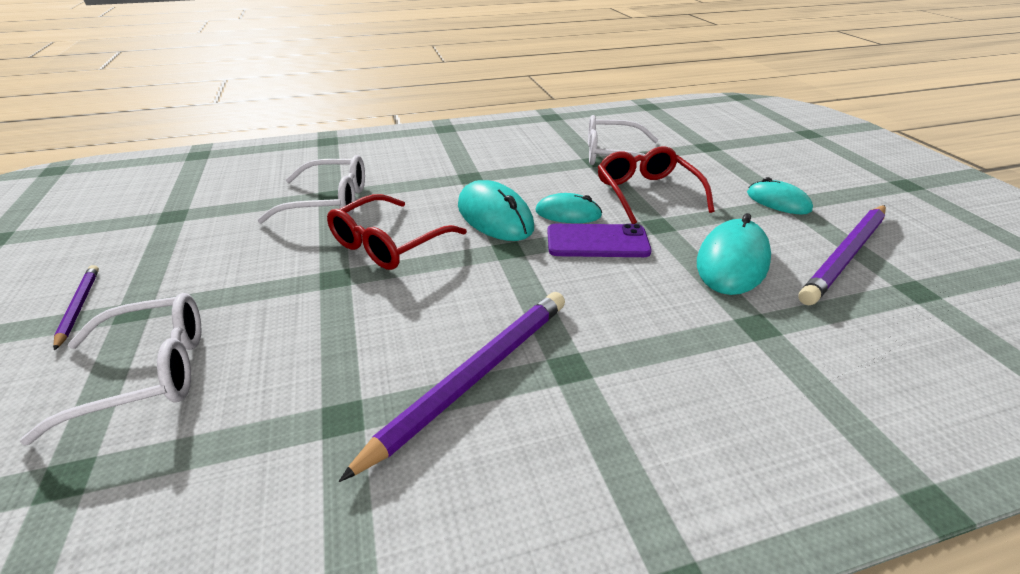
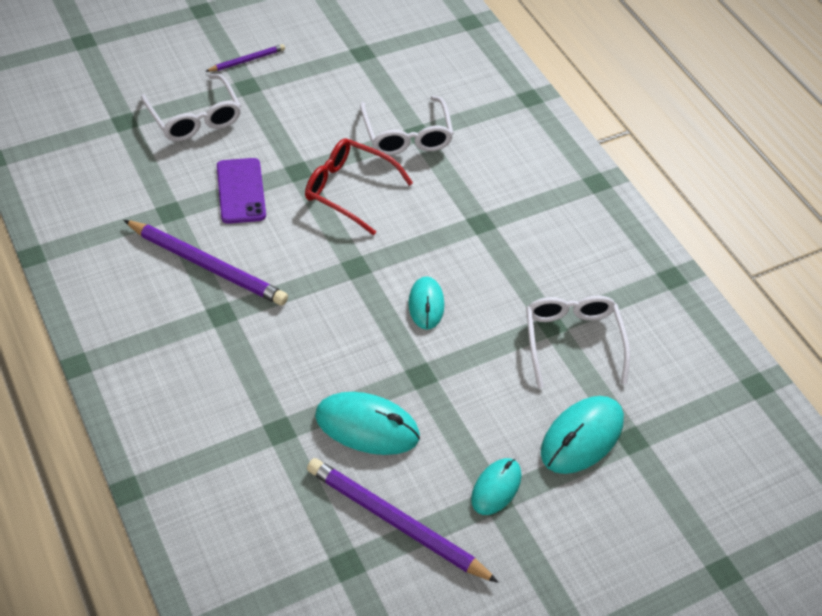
camera: 75 degrees right, 15 degrees up
turquoise mouse [458,180,534,241] -> turquoise mouse moved to [541,396,624,474]
purple phone [547,224,652,257] -> purple phone moved to [217,158,266,224]
red glasses [598,147,715,224] -> none

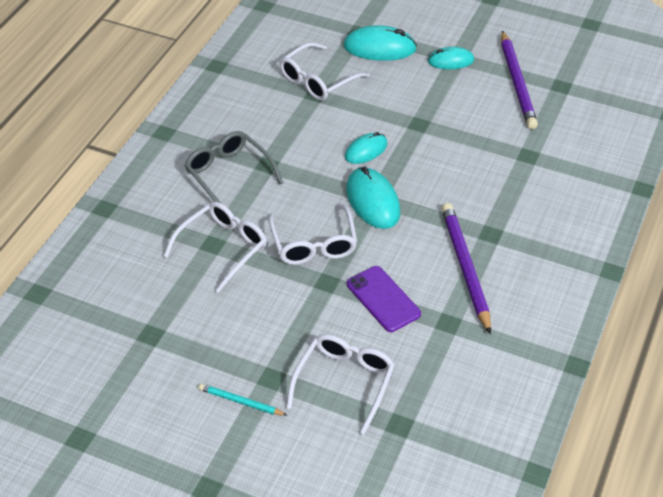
camera: 125 degrees left, 5 degrees down
purple pencil [205,44,285,72] -> turquoise pencil [199,384,288,416]
purple phone [217,158,266,224] -> purple phone turned 75 degrees counterclockwise [347,266,421,332]
red glasses [305,138,413,235] -> white glasses [268,203,357,265]
turquoise mouse [315,392,420,455] -> turquoise mouse moved to [346,166,400,229]
none -> grey glasses [184,131,283,204]

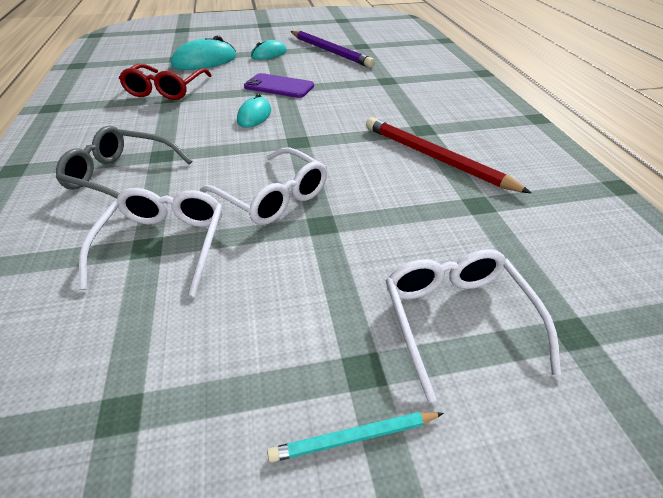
camera: 35 degrees left, 5 degrees down
white glasses [280,42,370,101] -> red glasses [119,64,212,100]
turquoise mouse [346,166,400,229] -> none
purple phone [347,266,421,332] -> purple phone moved to [244,73,314,98]
purple pencil [441,203,491,335] -> red pencil [366,117,531,193]

